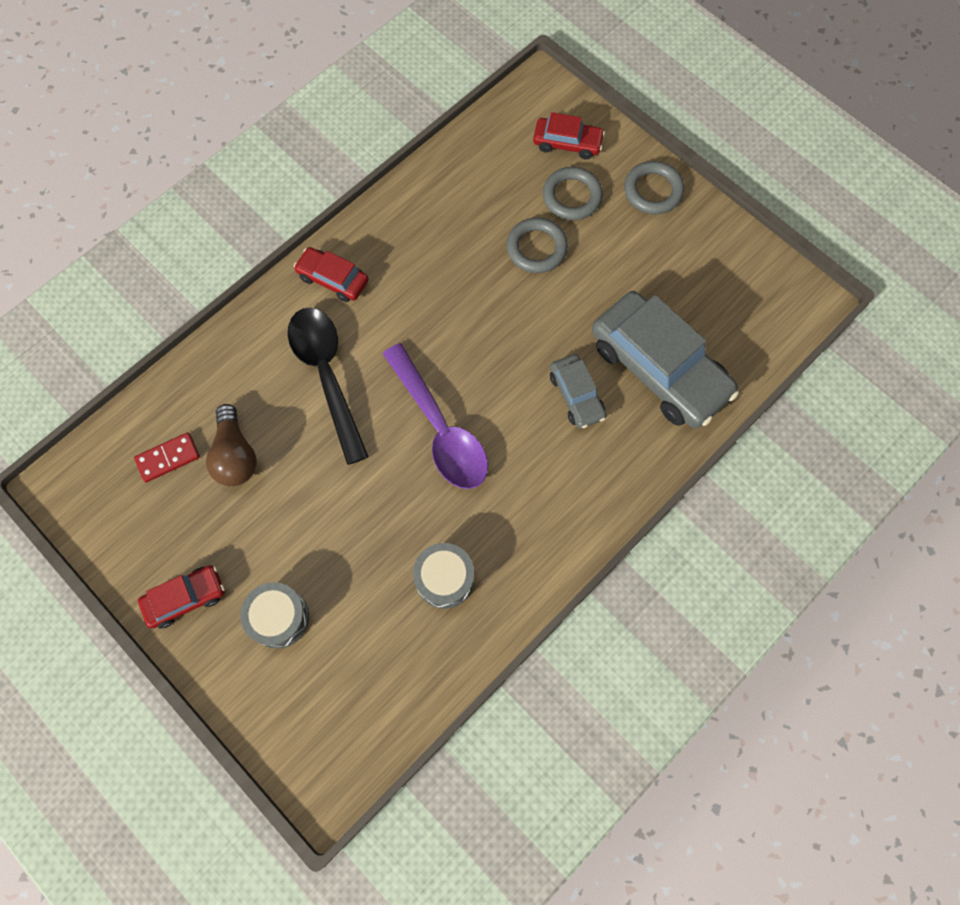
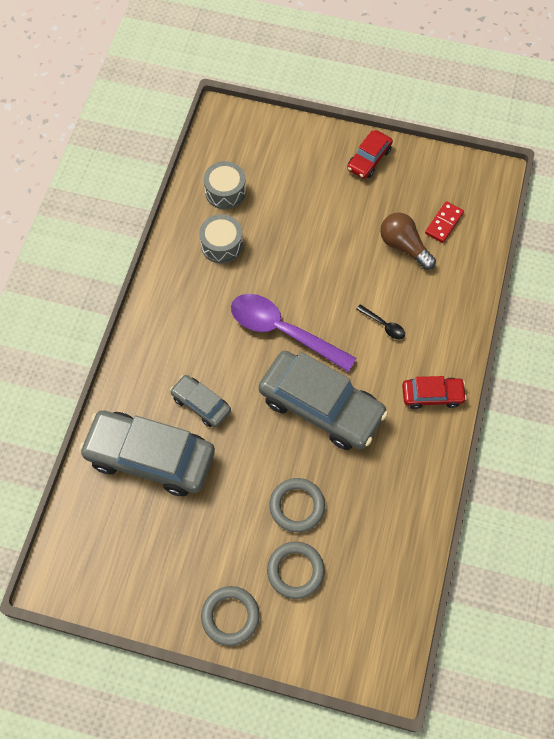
camera: 150 degrees right, 5 degrees down
grey drum [240,582,309,649] -> grey drum moved to [204,161,246,209]
black spoon [288,308,369,465] -> black spoon [356,304,405,339], size x0.42
red car [533,112,605,159] -> none
none -> grey car [259,351,388,450]

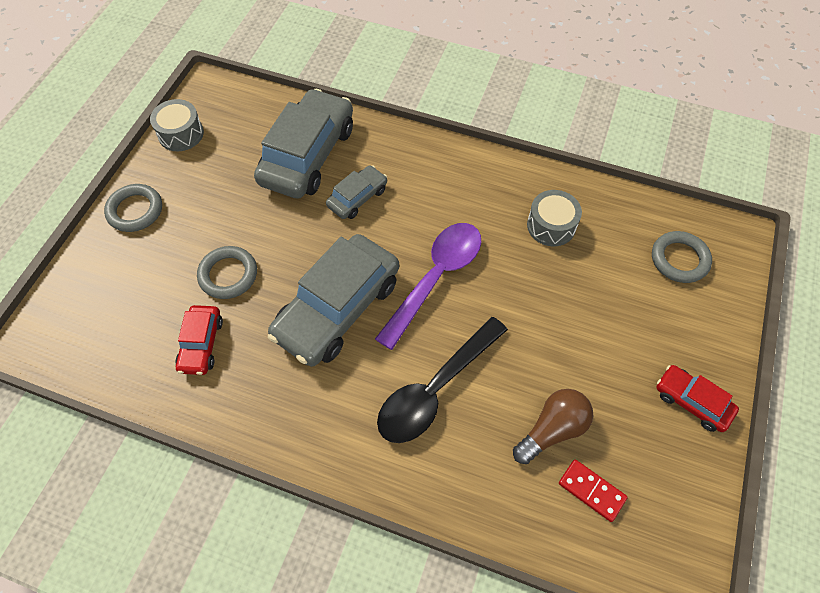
camera: 95 degrees right, 5 degrees down
grey drum [204,161,246,209] -> grey drum moved to [150,99,204,151]
grey ring [267,541,325,599] -> grey ring moved to [652,231,712,283]
black spoon [356,304,405,339] -> black spoon [377,317,508,443], size x2.41
red car [402,376,467,409] -> red car moved to [176,305,223,375]

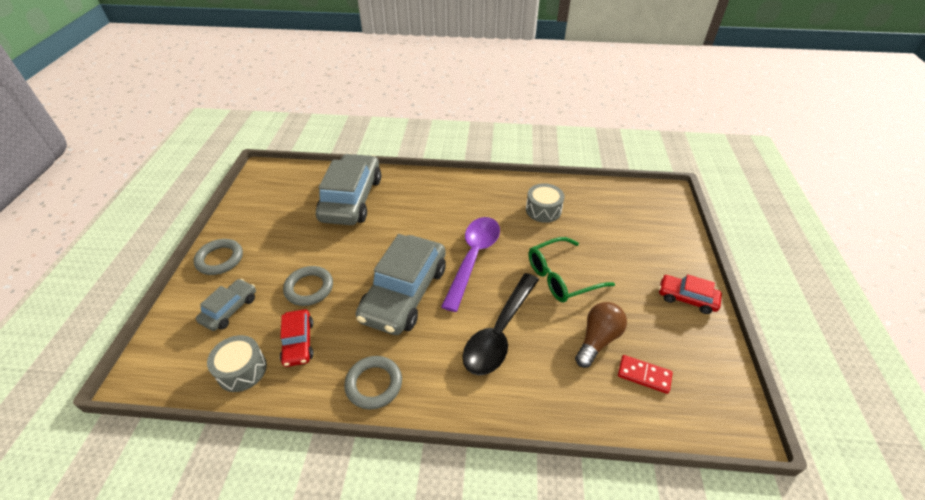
camera: 15 degrees left, 15 degrees down
grey drum [150,99,204,151] -> grey drum moved to [207,335,267,392]
grey car [326,165,387,219] -> grey car moved to [196,279,256,331]
grey ring [652,231,712,283] -> grey ring moved to [344,356,402,410]
none -> green glasses [528,237,615,302]

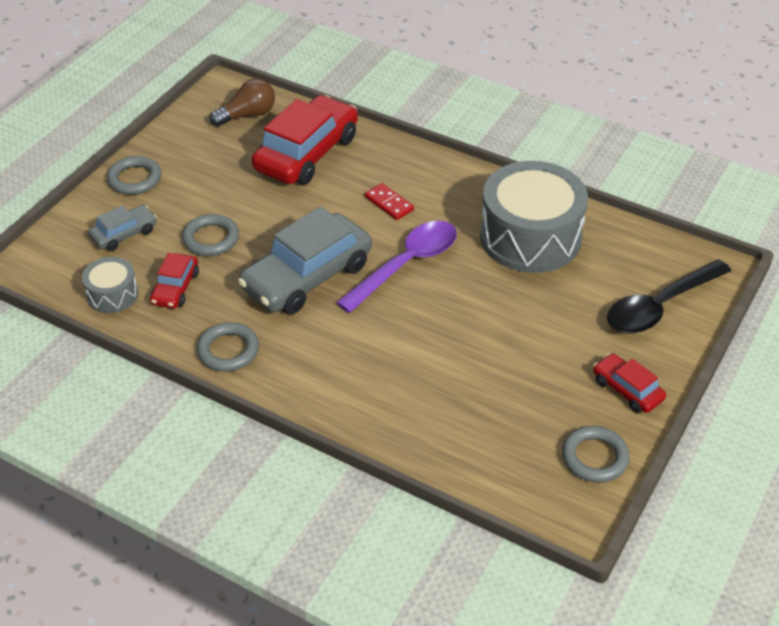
camera: 25 degrees right, 0 degrees up
grey car [316,154,381,225] -> red car [252,95,358,185]
black spoon [462,273,539,375] -> black spoon moved to [607,260,731,333]
grey drum [526,183,565,223] -> grey drum [480,161,588,273], size x2.09
green glasses [528,237,615,302] -> none
brown light bulb [575,302,627,368] -> brown light bulb moved to [209,78,275,127]
red domino [618,355,673,394] -> red domino moved to [365,183,414,220]
none -> grey ring [562,426,630,483]

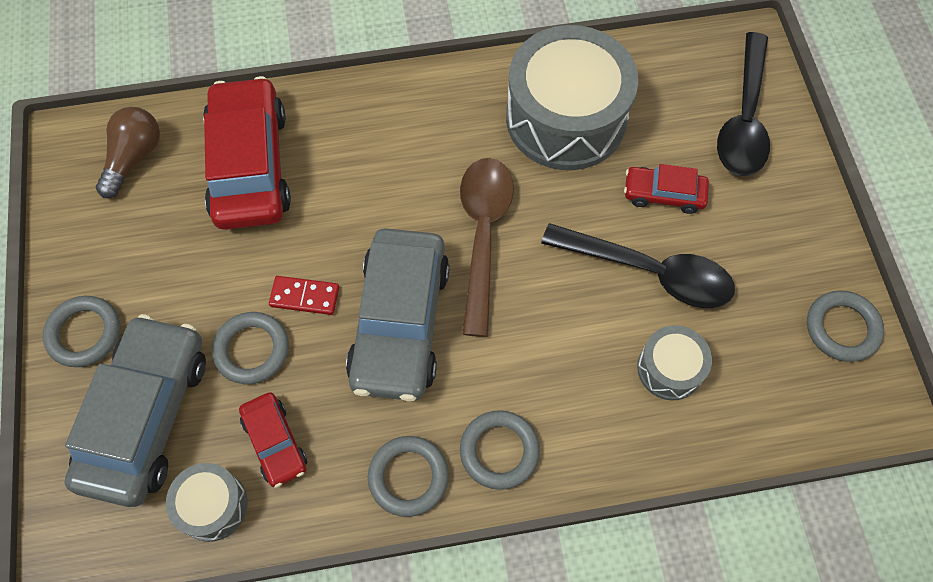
camera: 40 degrees left, 20 degrees up
grey car [88,205,157,251] -> grey car [64,314,206,507], size x2.00
purple spoon [336,221,457,313] -> brown spoon [460,158,514,337]
red domino [365,183,414,220] -> red domino moved to [269,276,339,315]
red car [593,353,666,413] -> red car moved to [624,164,709,214]
none -> grey ring [460,410,540,490]
none -> black spoon [541,223,735,308]
none -> grey drum [637,325,712,400]

